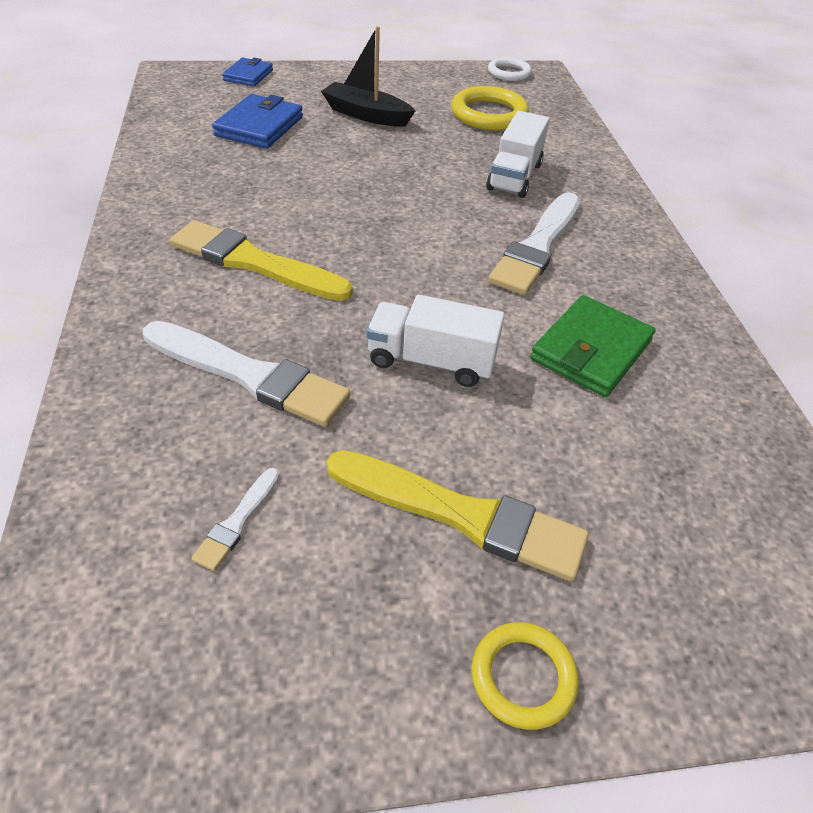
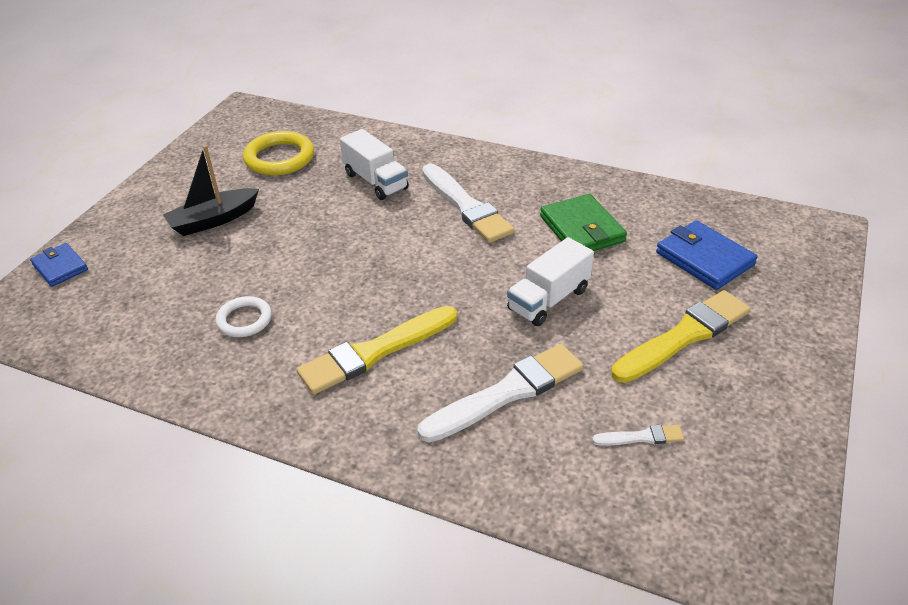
camera: 55 degrees left, 5 degrees down
white brush [191,468,280,571] -> white brush turned 60 degrees counterclockwise [592,425,684,446]
blue wallet [212,94,303,149] -> blue wallet moved to [656,220,757,290]
yellow ring [472,622,579,730] -> none
white ring [488,57,532,81] -> white ring moved to [216,296,272,337]

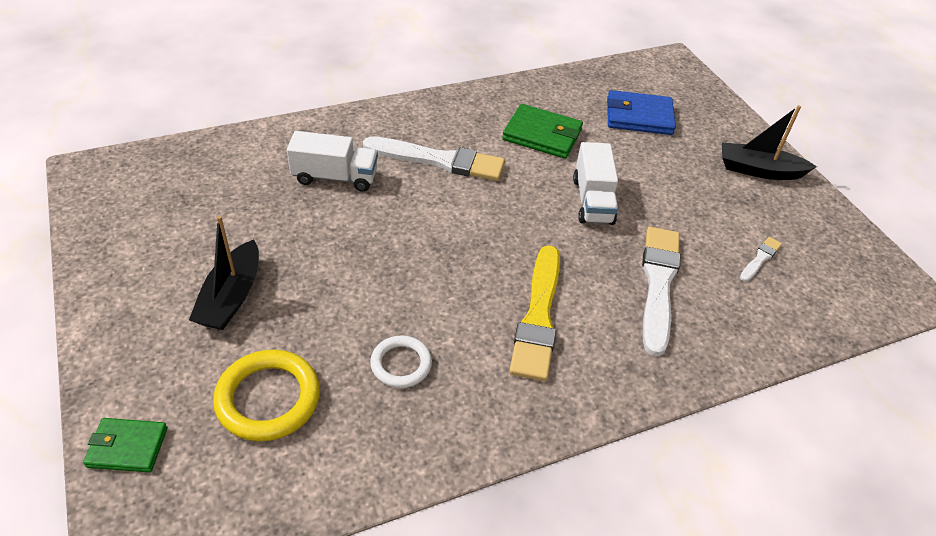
camera: 50 degrees left, 5 degrees up
blue wallet [30,243,88,287] -> green wallet [83,418,167,472]
yellow ring [243,131,314,175] -> yellow ring moved to [213,350,320,441]
yellow brush [611,290,750,383] -> none
none -> black boat [722,105,817,180]

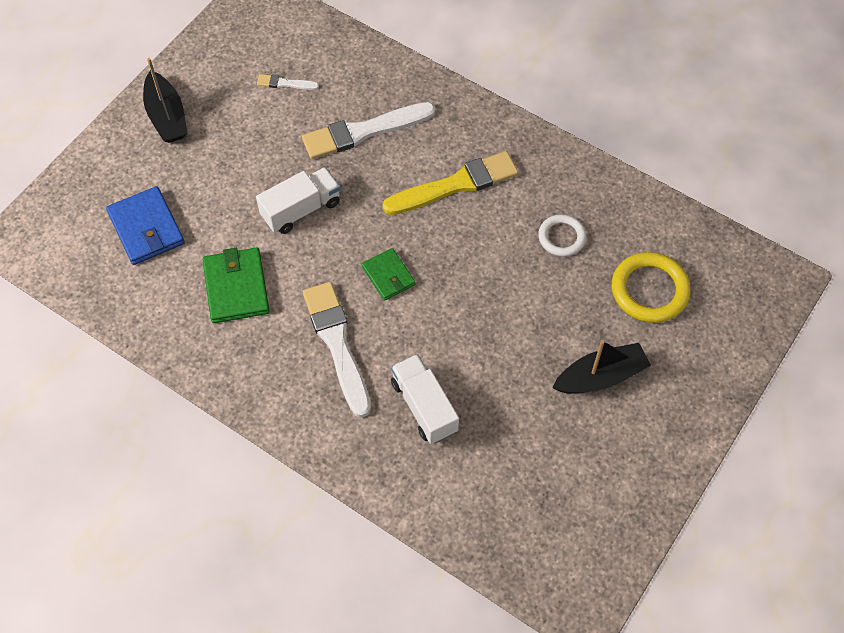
camera: 120 degrees left, 15 degrees up
green wallet [83,418,167,472] -> green wallet moved to [362,248,415,301]

